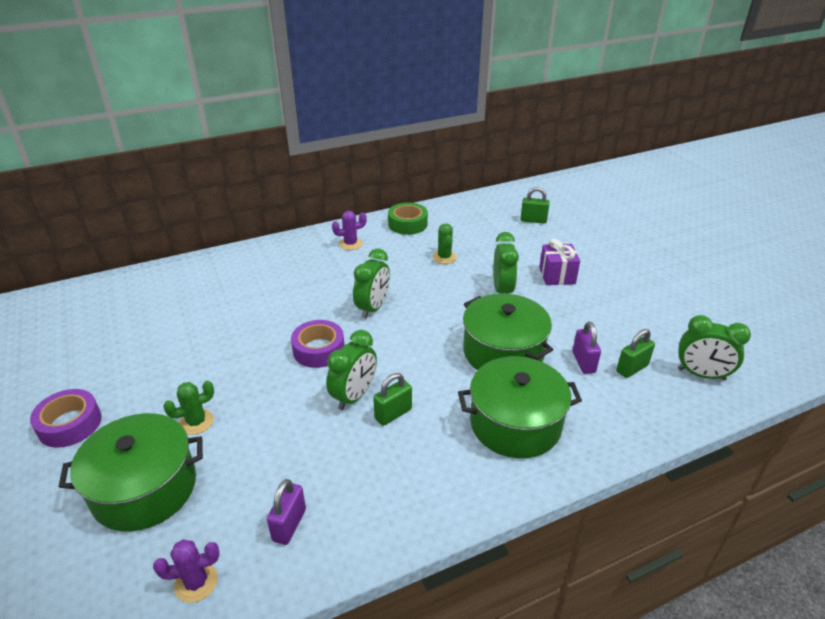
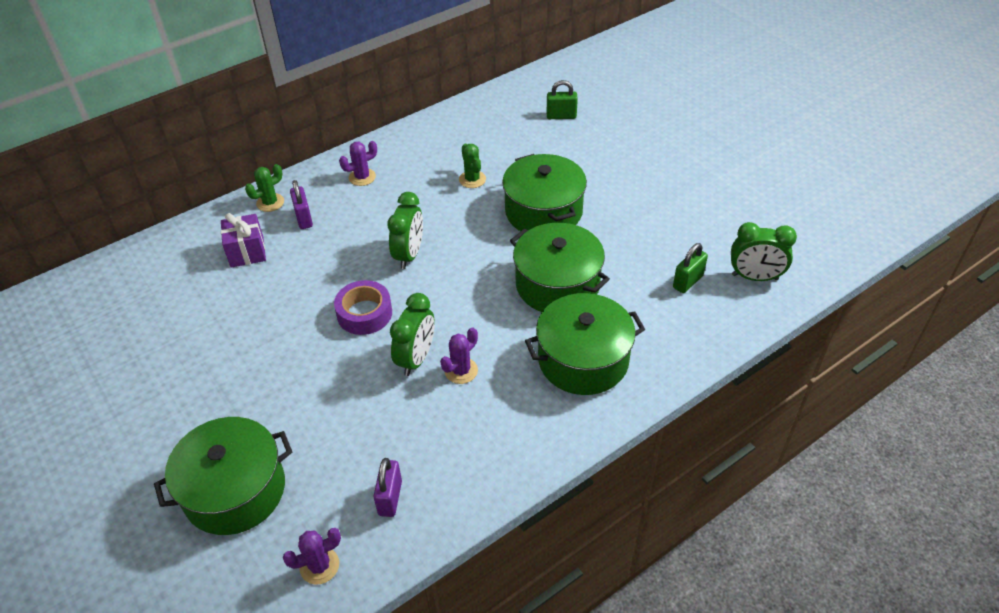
camera: 10 degrees left, 10 degrees up
purple tape [30,389,102,448] -> none
green cactus [163,381,214,435] -> green cactus moved to [245,164,284,212]
green padlock [373,373,412,426] -> purple cactus [440,328,478,384]
green tape [388,202,428,235] -> none
green clock [493,232,519,294] -> green pot [502,154,587,231]
purple gift [539,239,580,285] -> purple gift moved to [221,213,266,268]
purple padlock [573,322,601,374] -> purple padlock moved to [290,180,313,229]

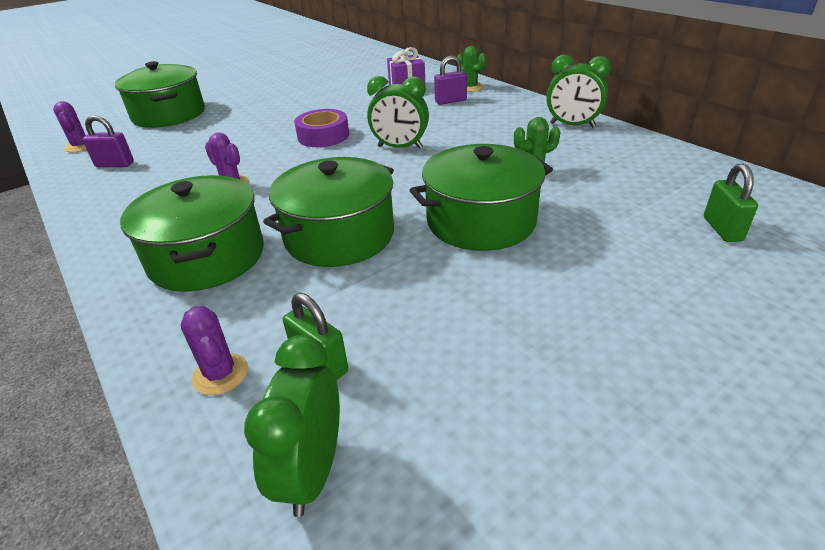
camera: 90 degrees right, 10 degrees down
purple cactus [339,141,377,186] -> purple cactus moved to [181,306,248,395]
green clock [390,293,435,376] -> green clock moved to [546,55,611,128]

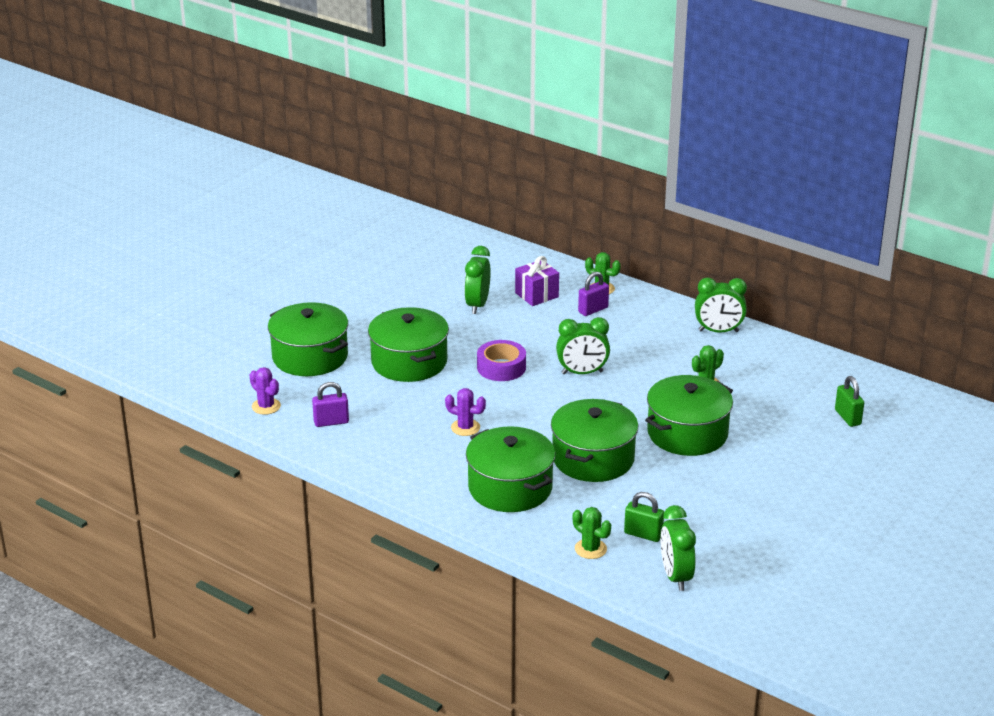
camera: 20 degrees left, 5 degrees down
purple cactus [181,306,248,395] -> green cactus [573,507,611,559]
none -> green pot [368,307,449,382]
none -> green clock [464,246,491,314]

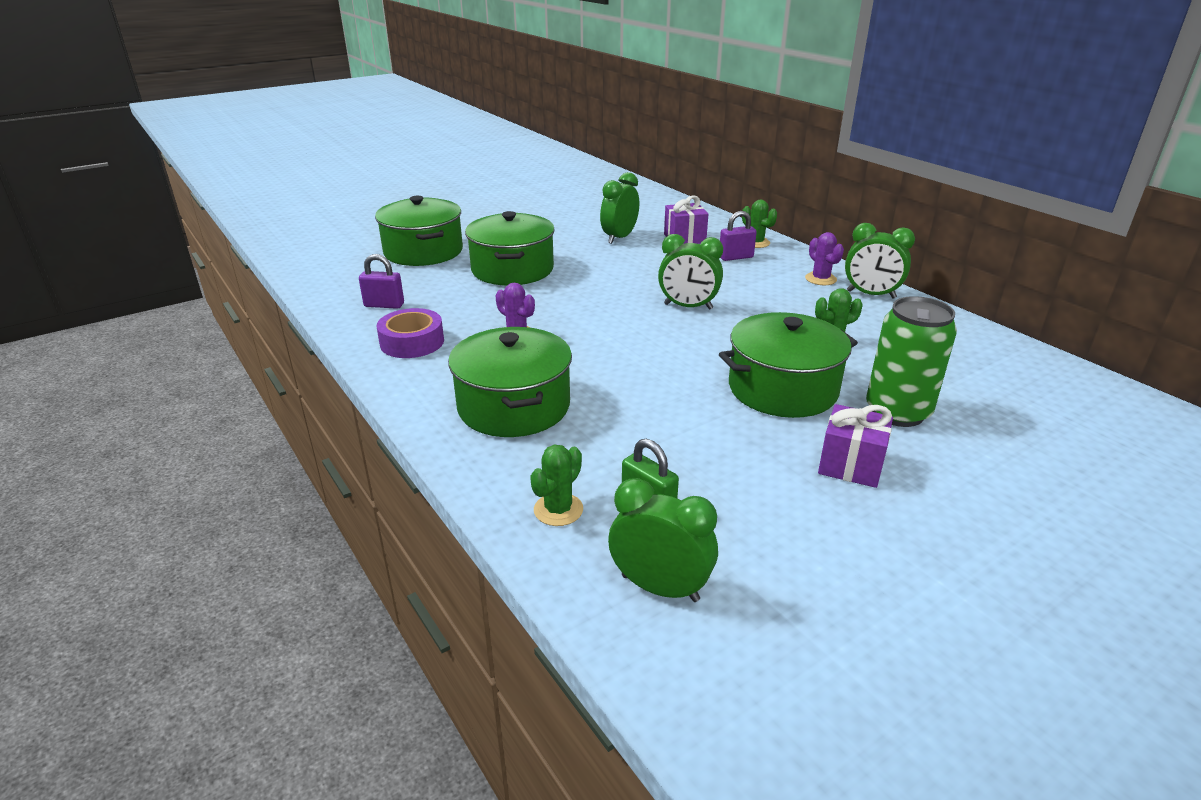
camera: 20 degrees right, 0 degrees up
purple cactus [249,367,281,415] -> purple cactus moved to [805,232,844,285]
purple tape [477,340,526,381] -> purple tape moved to [377,308,444,358]
green pot [551,399,638,482] -> none
green cactus [573,507,611,559] -> green cactus turned 60 degrees clockwise [530,444,583,526]
green clock [661,505,696,591] -> green clock turned 105 degrees clockwise [608,478,718,602]
green padlock [835,376,864,427] -> none
none -> purple gift [818,404,893,488]
none -> green can [866,296,957,427]

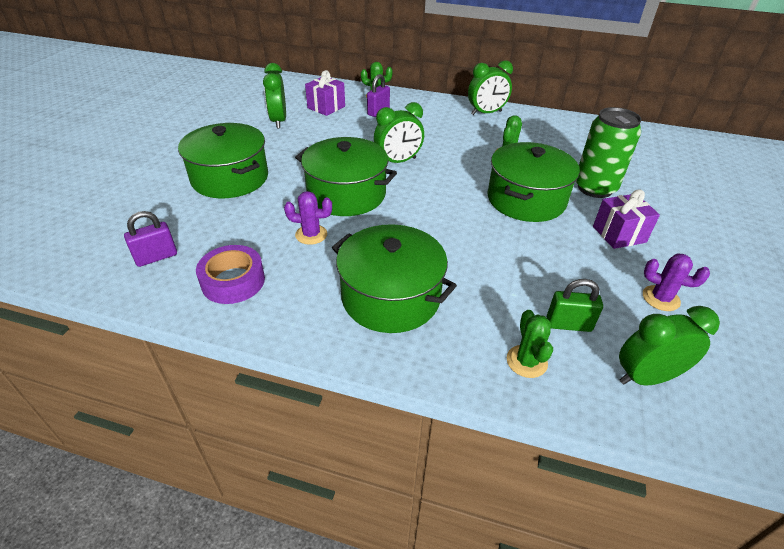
camera: 40 degrees left, 10 degrees up
green pot [375,196,463,266] -> green pot moved to [295,137,397,216]
purple cactus [805,232,844,285] -> purple cactus moved to [643,253,710,311]

